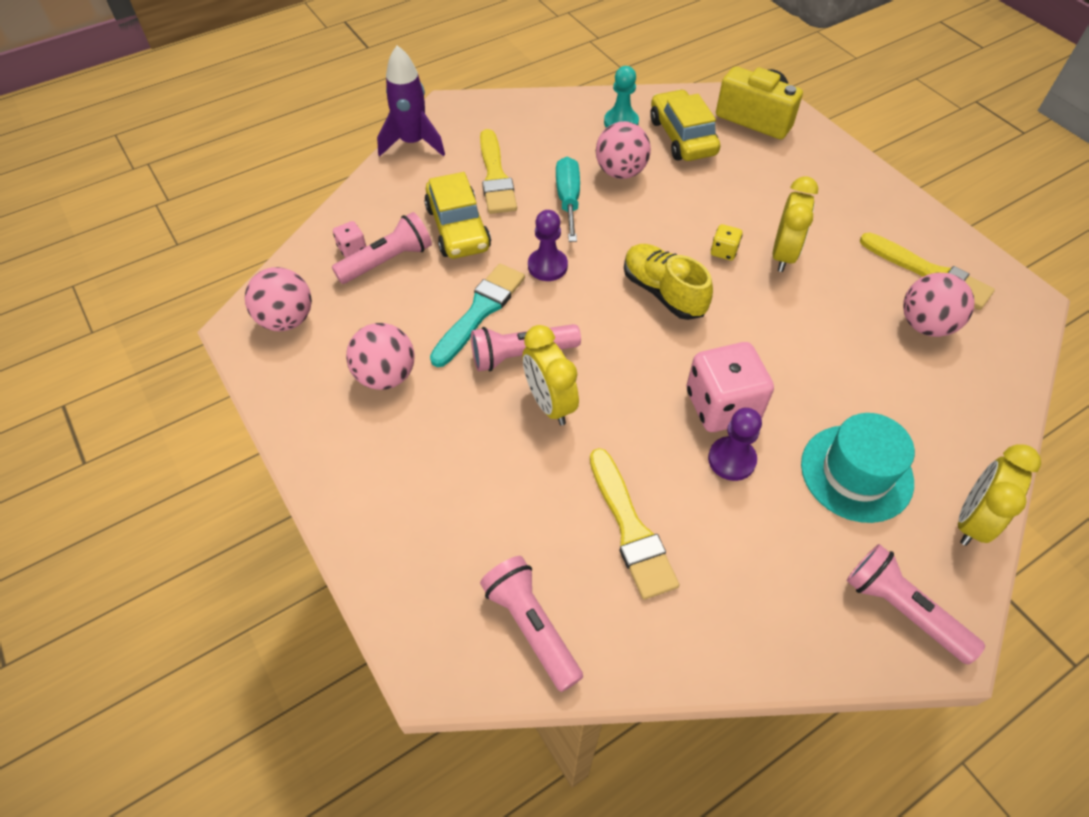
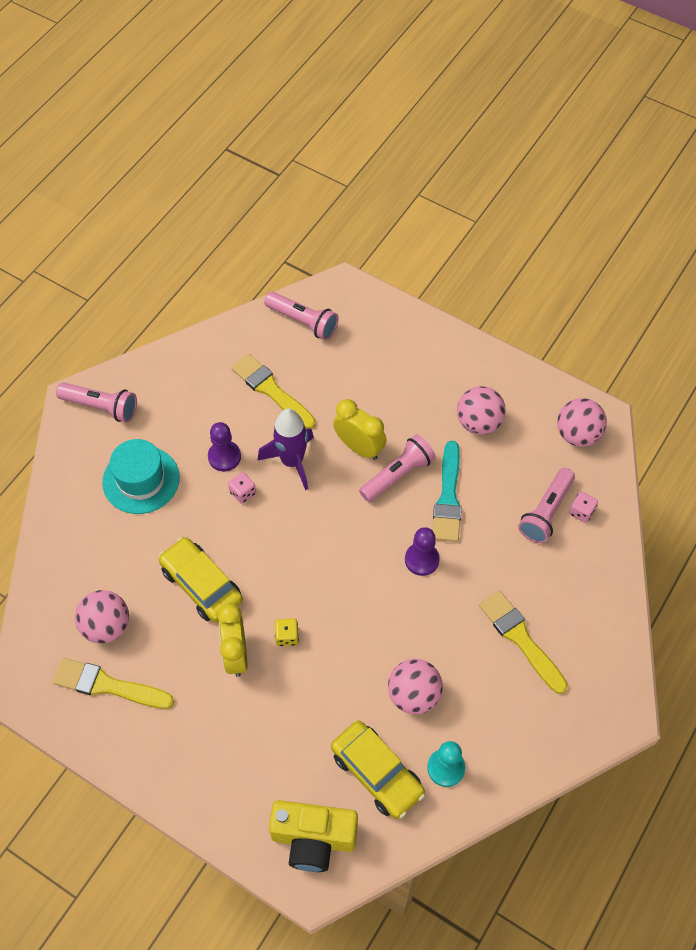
camera: 155 degrees right, 5 degrees up
purple rocket [377,45,445,157] -> purple rocket moved to [257,409,314,490]
yellow car [424,172,491,259] -> yellow car moved to [158,537,243,623]
turquoise screwdriver [556,157,580,242] -> none
yellow shoe [624,244,713,320] -> none
pink dice [686,342,774,432] -> pink dice [228,472,256,504], size x0.45
yellow clock [958,445,1041,546] -> none

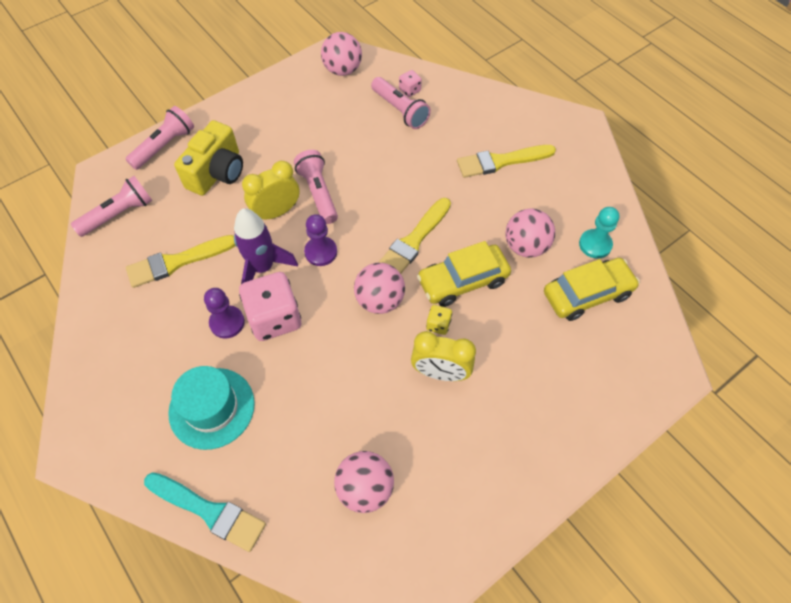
camera: 70 degrees left, 0 degrees up
yellow brush [53,658,174,709] -> yellow brush moved to [378,198,451,274]
pink flashlight [56,382,137,422] -> pink flashlight moved to [125,106,194,170]
yellow car [158,537,243,623] -> yellow car moved to [417,241,511,307]
pink dice [228,472,256,504] -> pink dice [239,272,301,341], size x2.22
yellow camera [269,800,358,872] -> yellow camera moved to [174,120,243,196]
purple pawn [405,527,440,576] -> purple pawn moved to [304,214,337,266]
turquoise brush [433,441,462,542] -> turquoise brush moved to [144,472,266,552]
pink ball [457,386,506,435] -> pink ball moved to [354,263,405,314]

